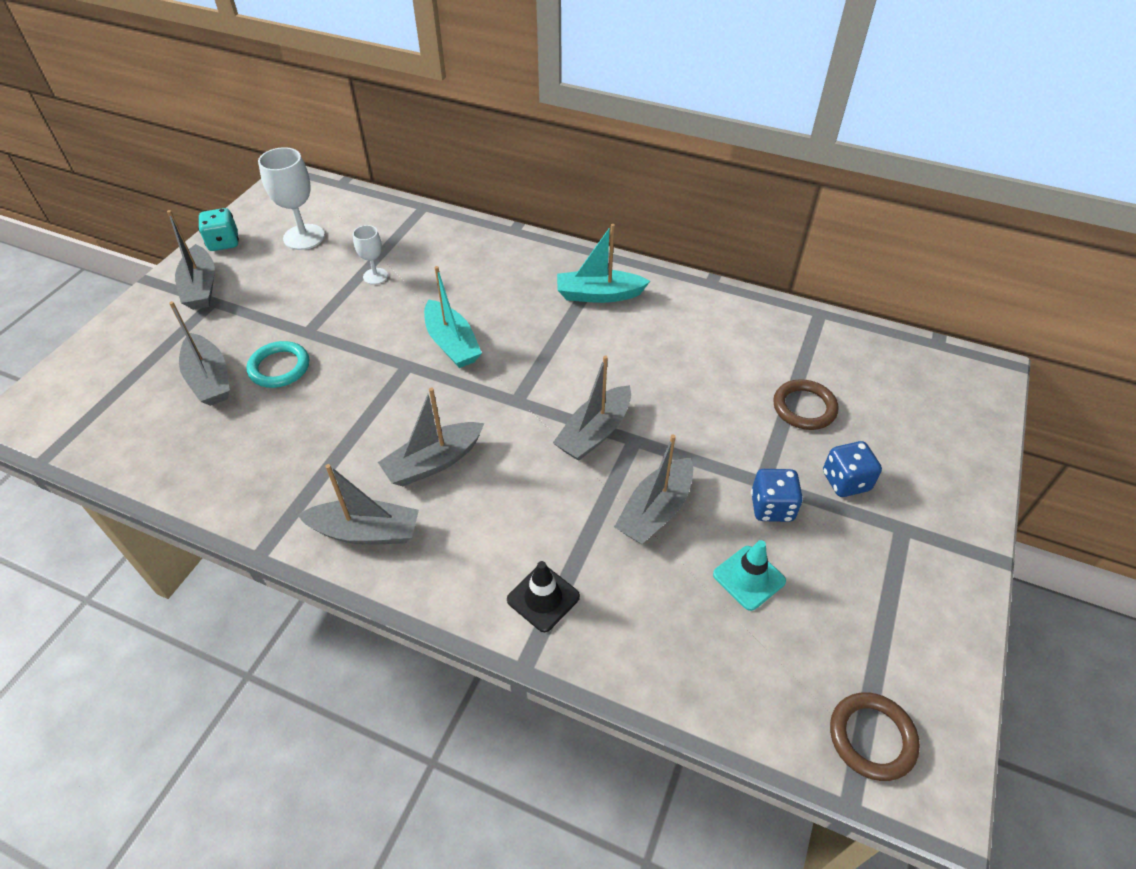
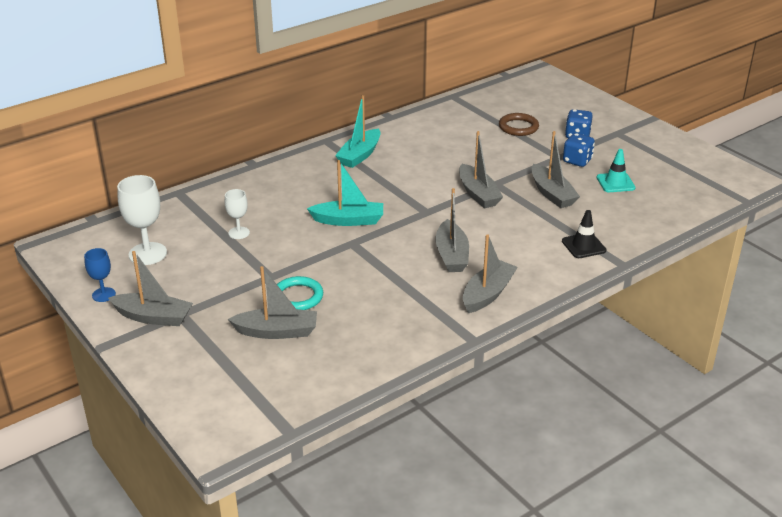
camera: 60 degrees left, 15 degrees down
turquoise dice [198,208,239,251] -> blue goblet [84,248,116,302]
brown ring [830,692,920,781] -> none

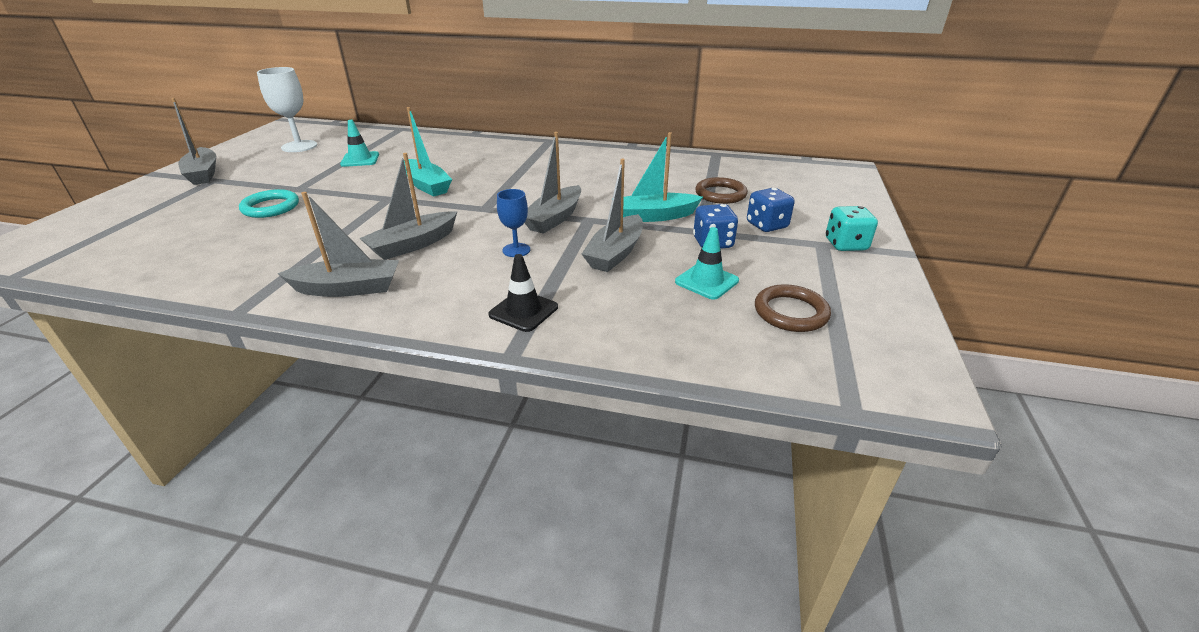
camera: 50 degrees right, 0 degrees up
blue goblet [84,248,116,302] -> blue goblet moved to [497,189,530,257]
white goblet [225,189,250,239] -> turquoise traffic cone [340,120,379,167]
grey boat [228,266,317,339] -> none
turquoise boat [335,95,381,168] -> turquoise boat moved to [623,132,703,222]
none -> brown ring [755,284,831,332]
none -> turquoise dice [826,206,878,251]

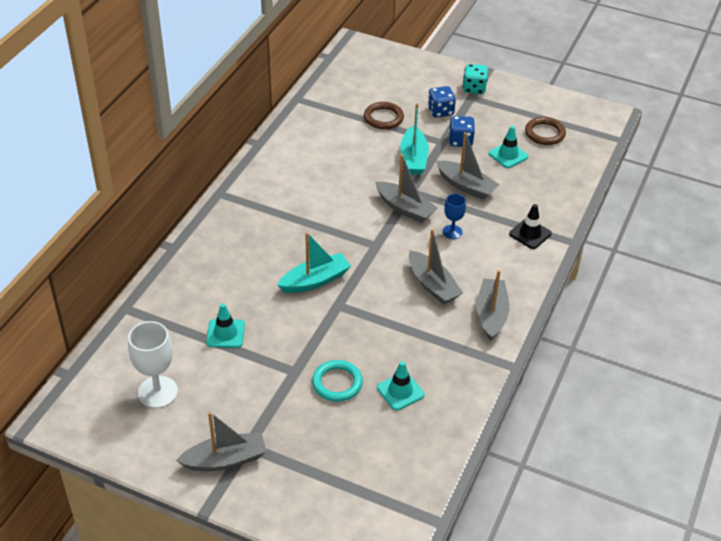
camera: 80 degrees left, 10 degrees up
none -> turquoise traffic cone [377,361,424,411]

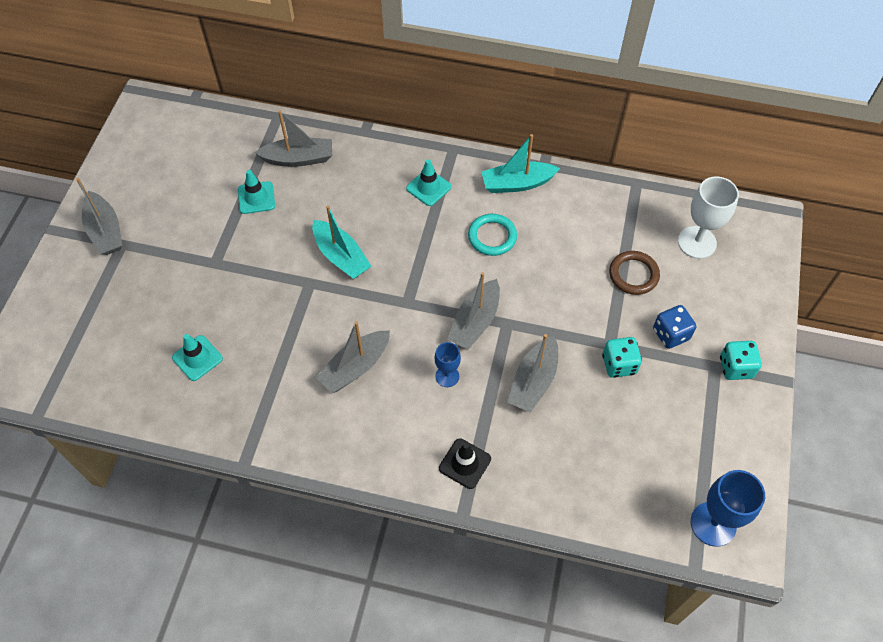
camera: 80 degrees right, 15 degrees up
white goblet [128,321,178,408] -> white goblet moved to [678,176,739,259]
turquoise ring [312,360,363,402] -> turquoise ring moved to [468,214,517,256]
turquoise boat [400,103,429,175] -> turquoise boat moved to [481,134,560,193]
blue dice [449,116,475,147] -> turquoise dice [602,337,642,378]
grey boat [477,270,509,341] -> grey boat moved to [254,110,332,167]
turquoise traffic cone [489,126,528,168] -> turquoise traffic cone moved to [406,159,451,206]
brown ring [525,117,566,145] -> none
none -> blue goblet [691,470,765,547]

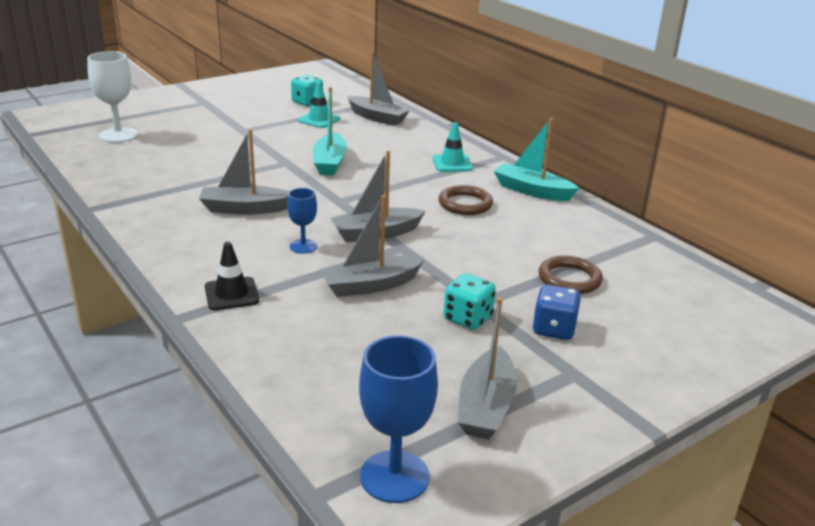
camera: 40 degrees right, 30 degrees down
grey boat [76,178,122,255] -> grey boat moved to [458,297,517,440]
turquoise traffic cone [172,334,223,381] -> none
turquoise ring [468,214,517,256] -> brown ring [439,185,493,215]
white goblet [678,176,739,259] -> white goblet moved to [87,51,138,143]
turquoise dice [720,341,762,380] -> turquoise dice moved to [291,75,323,106]

